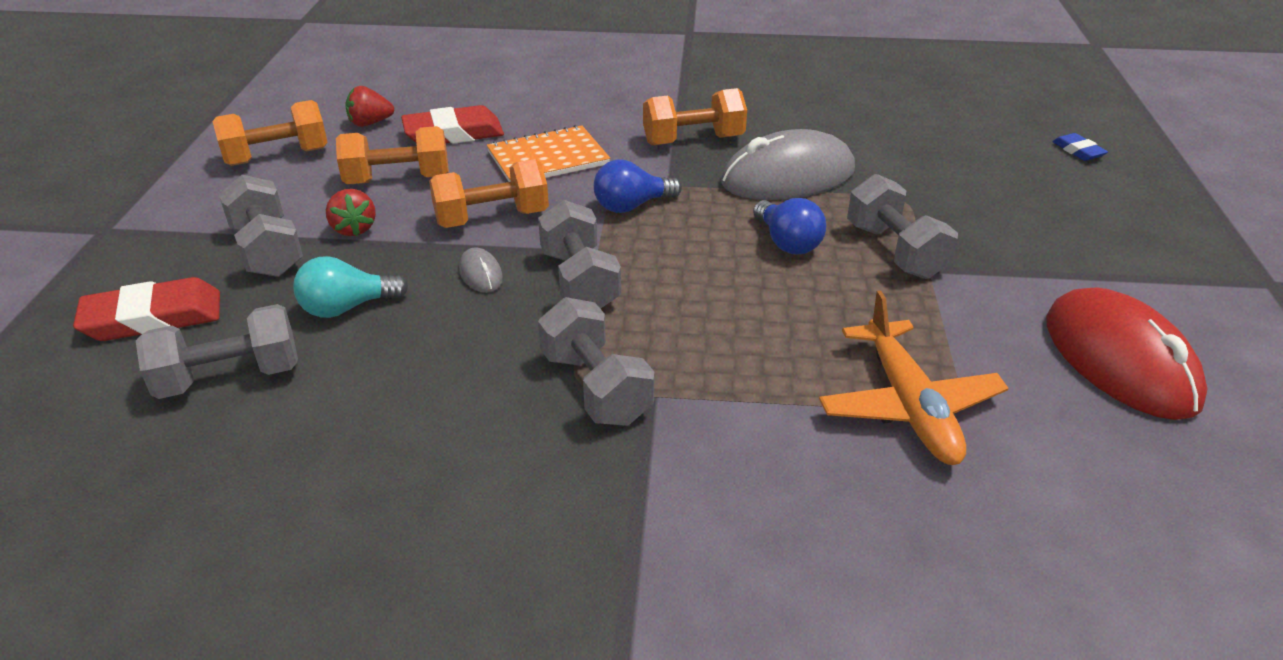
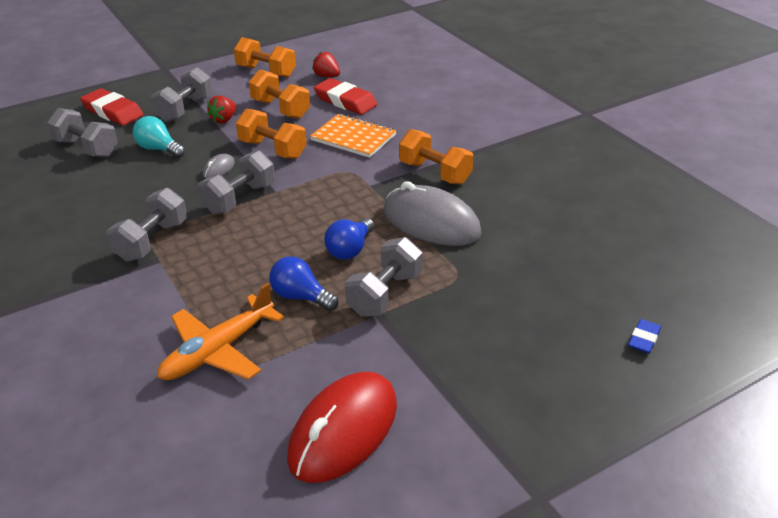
camera: 55 degrees right, 0 degrees up
blue light bulb [594,160,682,213] -> blue light bulb moved to [269,256,339,311]

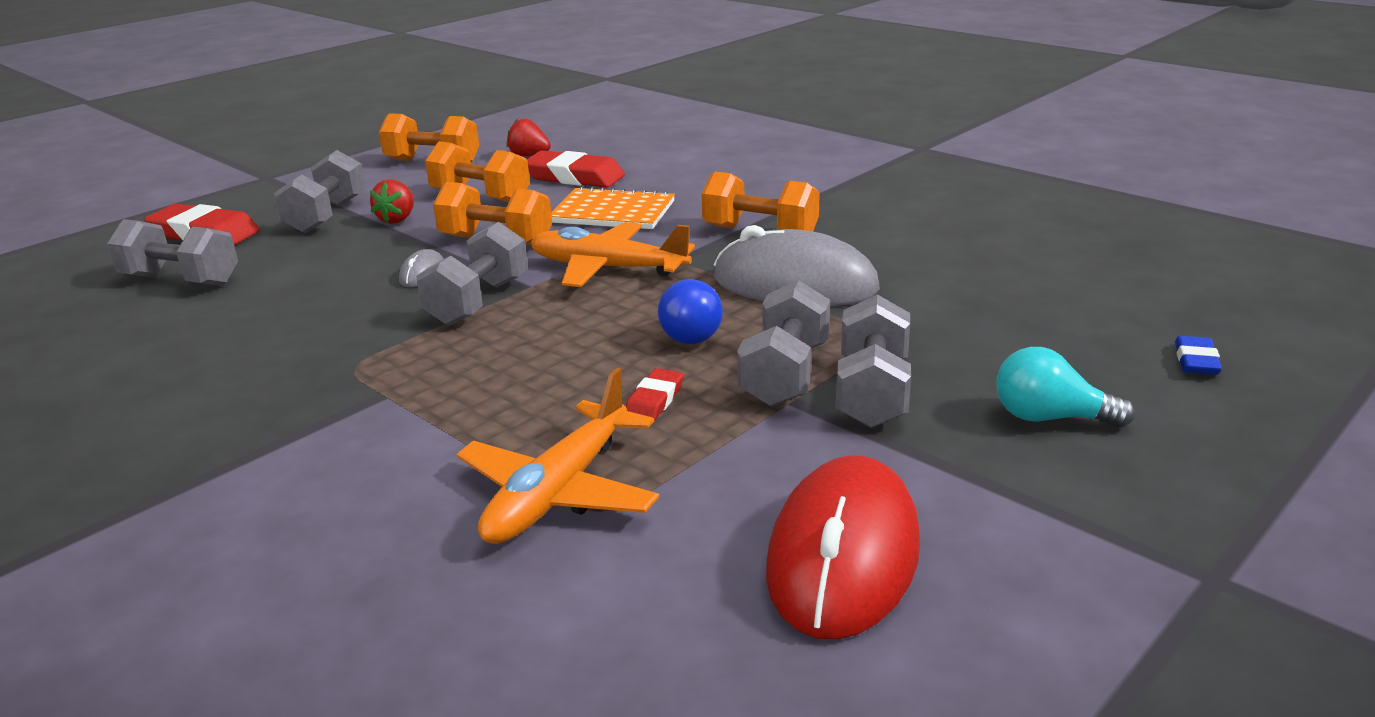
camera: 15 degrees left, 10 degrees down
grey dumbbell [107,188,187,262] -> grey dumbbell moved to [836,294,911,428]
turquoise light bulb [133,116,185,158] -> turquoise light bulb moved to [996,347,1135,428]
blue light bulb [269,256,339,311] -> red eraser [626,368,683,421]
none -> orange plane [530,222,695,287]

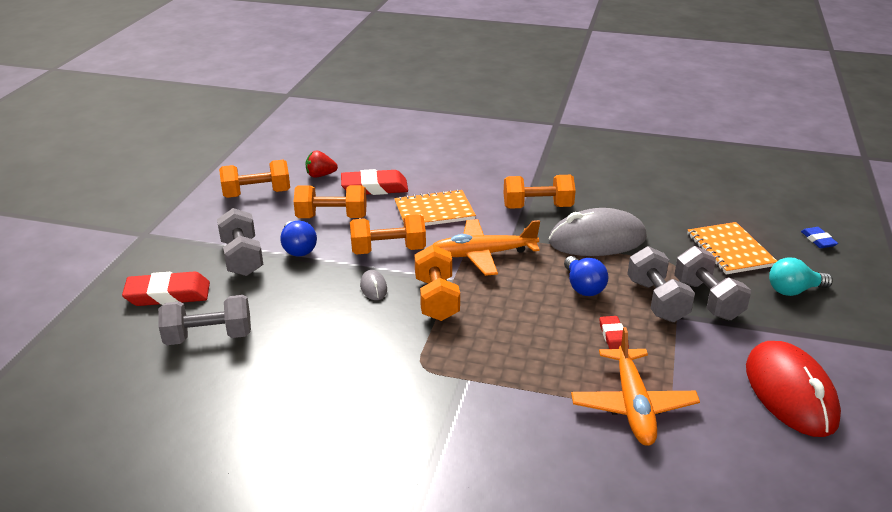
camera: 30 degrees left, 5 degrees up
red strawberry [370,179,414,224] -> blue light bulb [280,221,317,257]
grey dumbbell [416,222,528,326] -> orange dumbbell [415,245,460,321]
none -> orange notebook [687,222,777,274]

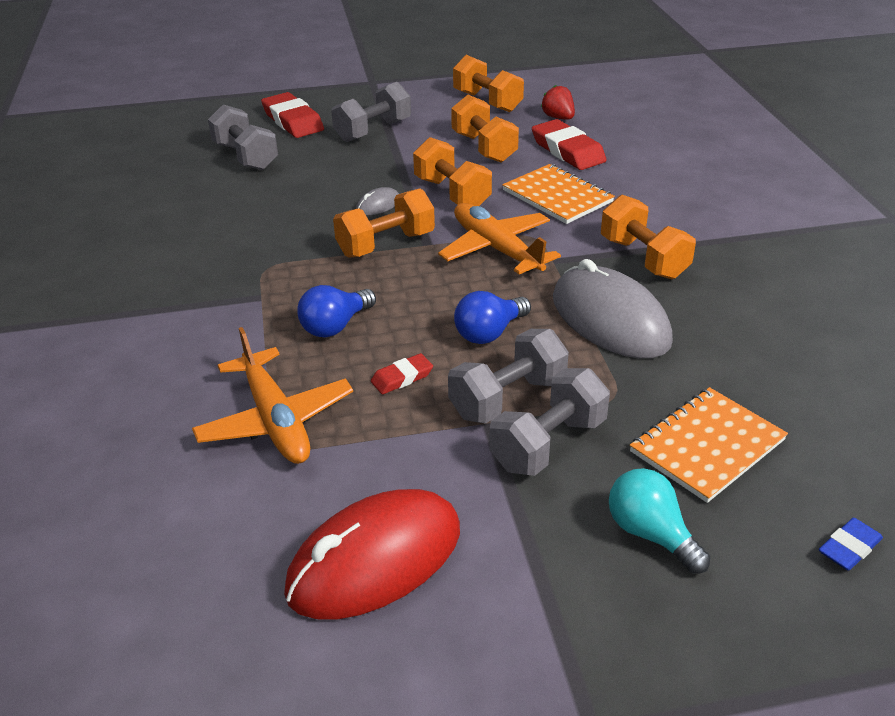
camera: 65 degrees right, 5 degrees up
blue light bulb [280,221,317,257] -> blue light bulb moved to [297,285,376,338]
orange plane [571,327,700,446] -> orange plane turned 90 degrees counterclockwise [192,327,353,464]

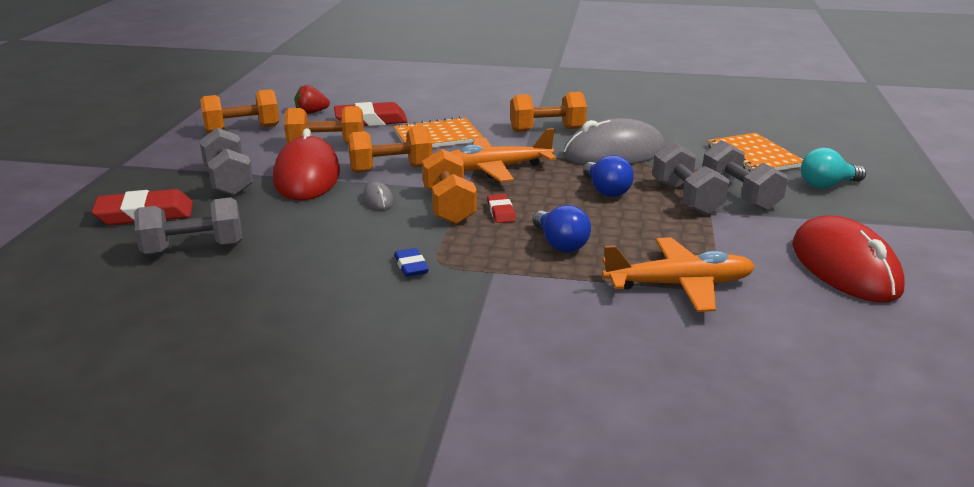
camera: 70 degrees left, 10 degrees down
red eraser [371,353,433,394] -> red eraser moved to [487,194,516,223]
blue eraser [819,518,883,571] -> blue eraser moved to [394,248,429,277]
none -> red mouse [273,128,340,200]

